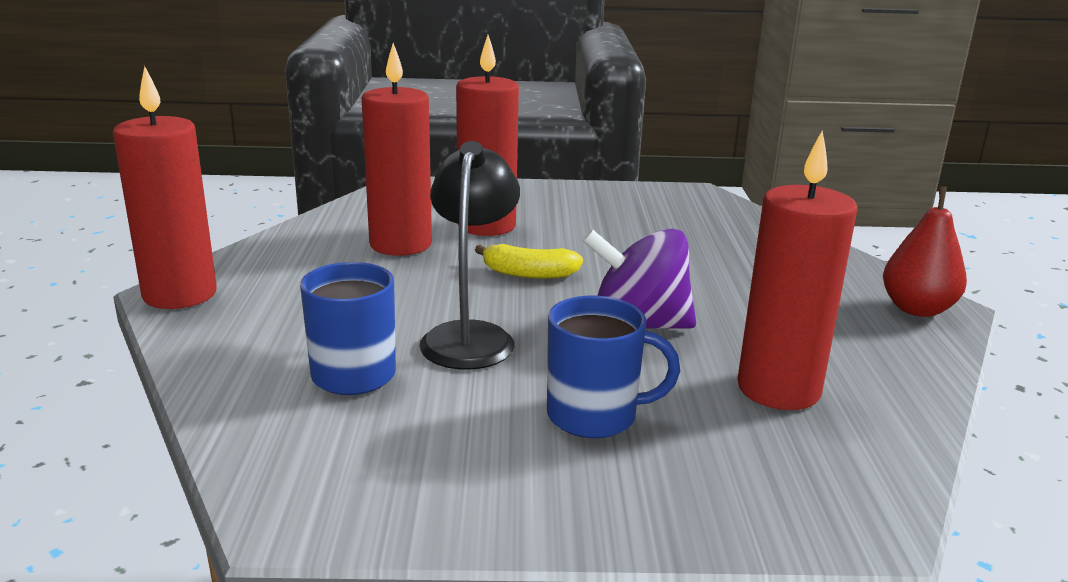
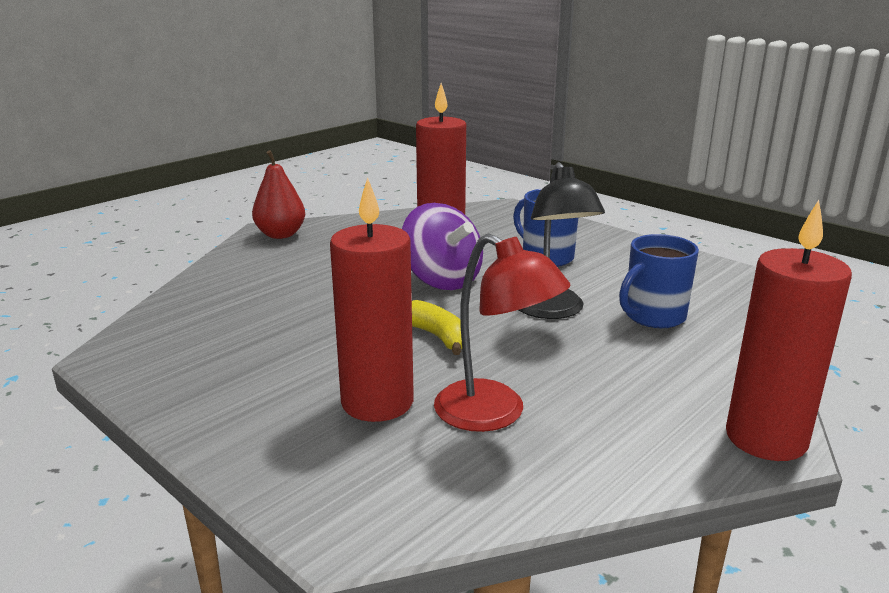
camera: 135 degrees left, 0 degrees up
red candle [361,43,432,256] -> red lamp [434,234,570,432]
black lamp [419,141,520,370] -> black lamp turned 60 degrees counterclockwise [519,162,605,319]

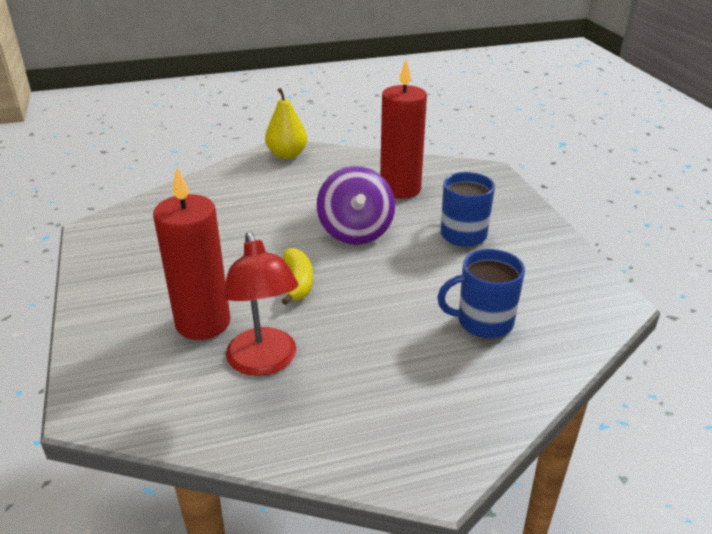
camera: 30 degrees right, 10 degrees up
red pear [252,150,305,239] -> yellow pear [265,88,307,159]
black lamp [519,162,605,319] -> none
red candle [726,200,852,461] -> none

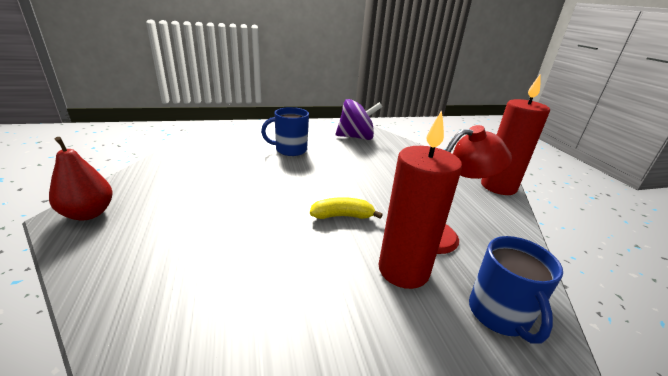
camera: 90 degrees left, 5 degrees down
yellow pear [265,88,307,159] -> red pear [49,137,113,220]
purple spinning top [317,166,395,245] -> purple spinning top moved to [336,99,382,140]
red candle [380,60,427,199] -> red candle moved to [481,74,550,195]
blue mug [437,249,525,338] -> blue mug moved to [469,236,563,344]

